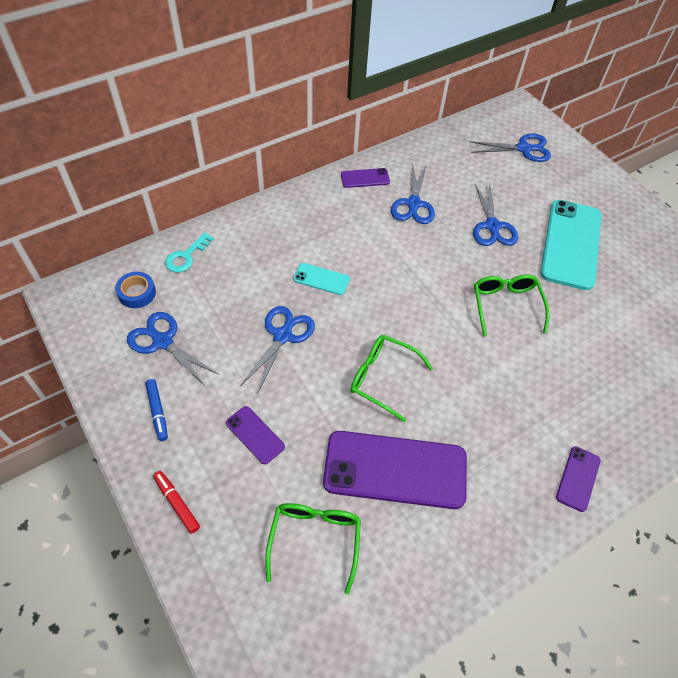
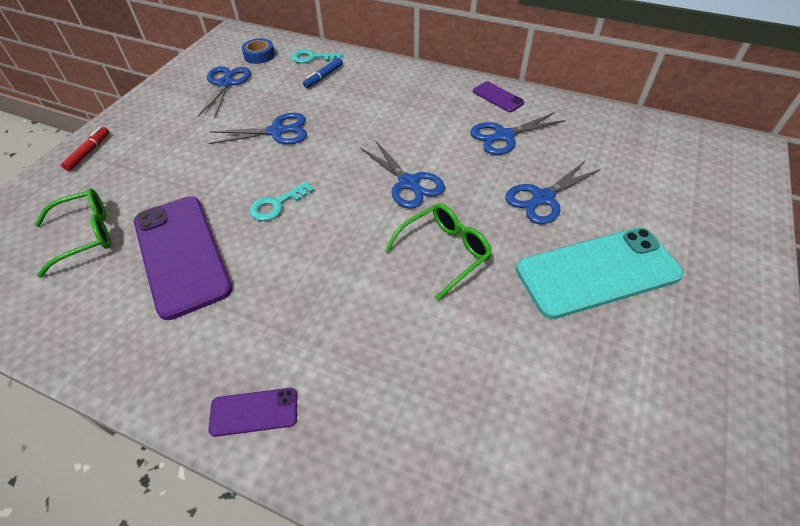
camera: 60 degrees right, 5 degrees down
blue marker [145,379,168,441] -> blue marker moved to [303,58,343,88]
purple phone [226,406,285,464] -> none
turquoise phone [293,263,350,295] -> none
green glasses [350,335,433,422] -> turquoise key [250,181,314,221]
blue scissors [470,133,551,162] -> blue scissors moved to [361,140,445,209]

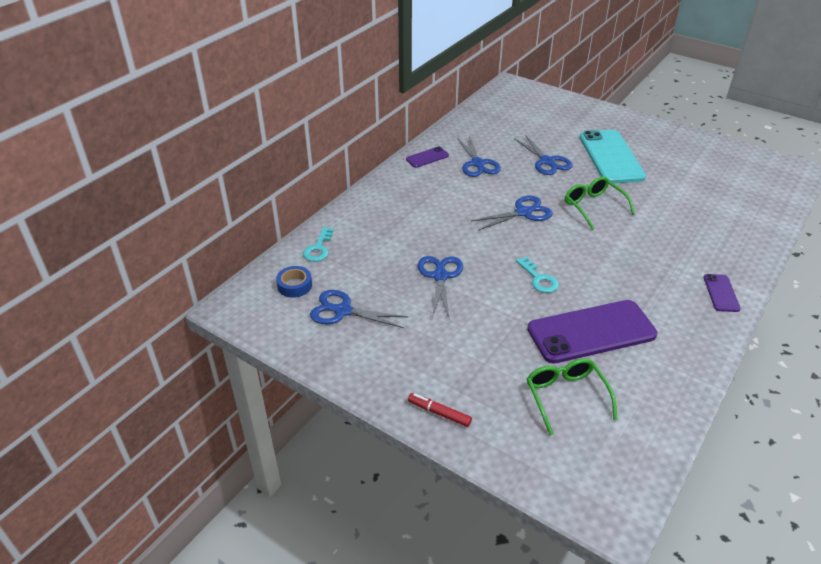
camera: 80 degrees left, 10 degrees down
blue marker [303,58,343,88] -> none

